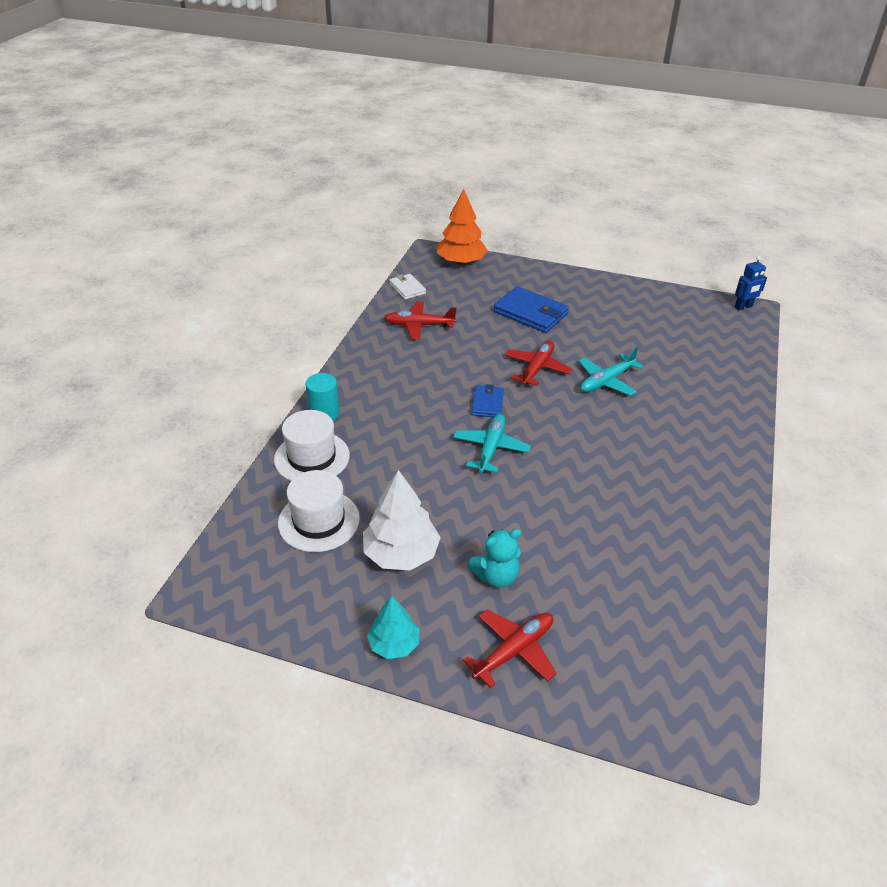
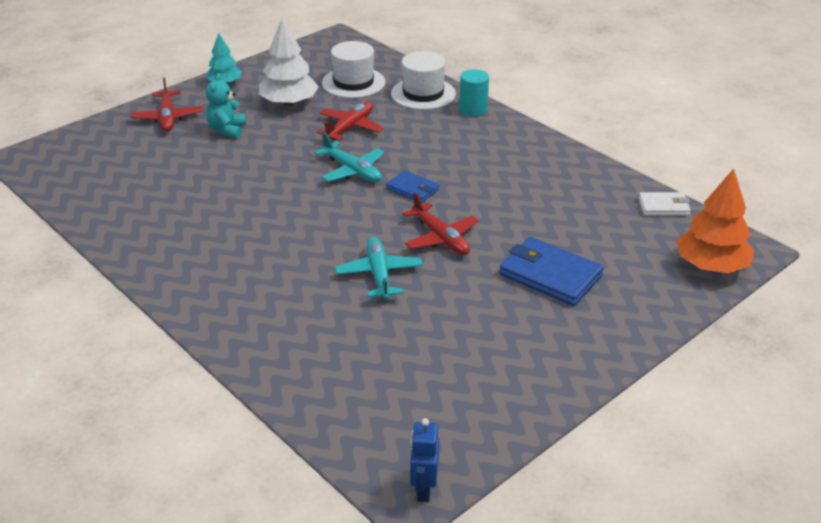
camera: 120 degrees right, 5 degrees down
red plane [384,302,457,339] -> red plane moved to [316,101,384,141]
blue wallet [494,286,569,333] -> blue wallet turned 60 degrees clockwise [499,237,604,306]

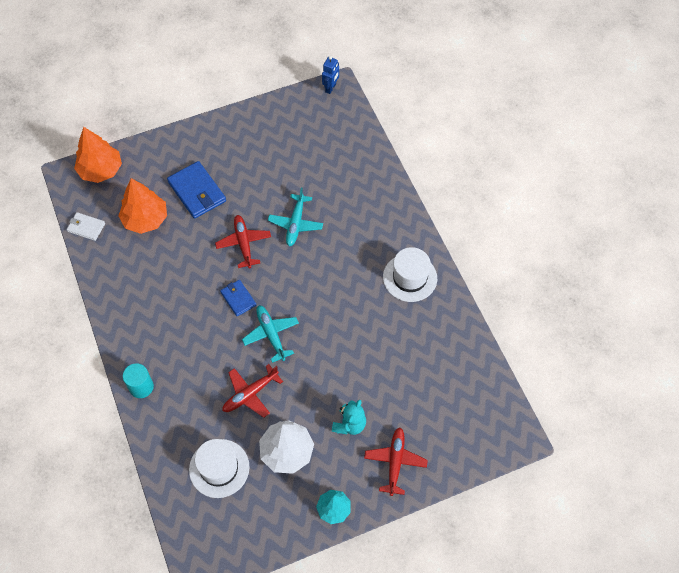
camera: 160 degrees left, 25 degrees up
white hat [391,51,456,110] -> white hat moved to [383,247,437,302]
none -> orange tree [118,178,167,234]

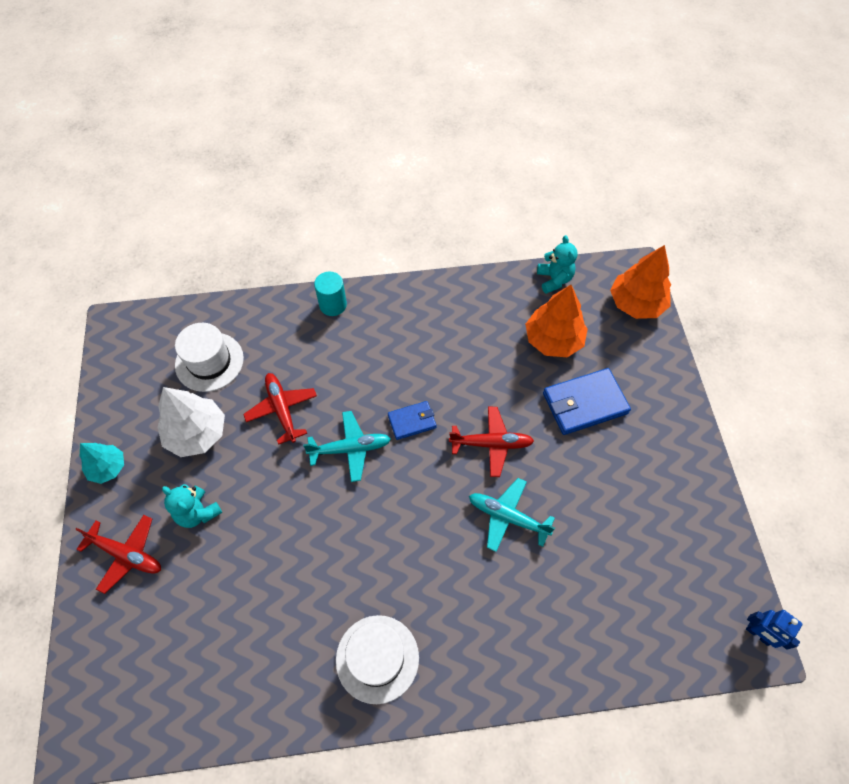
camera: 105 degrees right, 0 degrees up
white wallet [67,212,105,241] -> turquoise teddy bear [537,235,578,294]

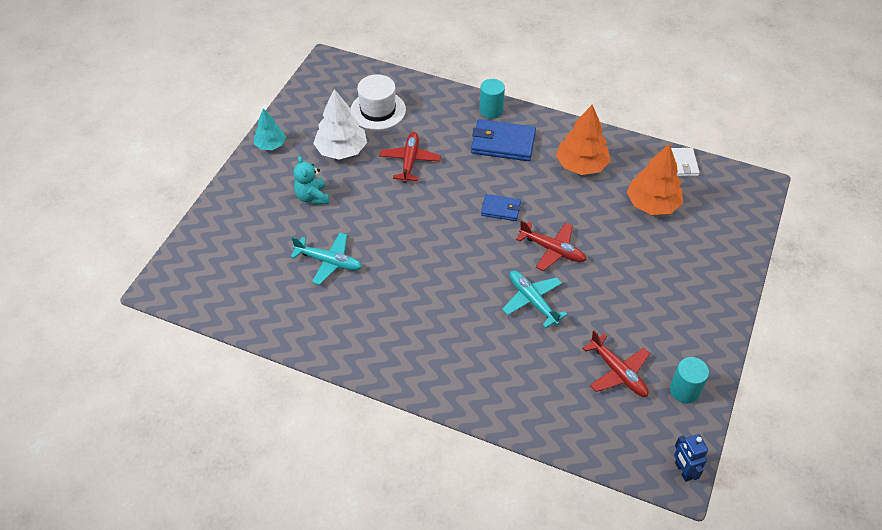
camera: 30 degrees right, 10 degrees down
red plane [75,515,161,594] -> red plane moved to [583,330,650,397]
turquoise plane [303,411,391,482] -> turquoise plane moved to [290,233,362,285]
white hat [336,615,419,704] -> none
turquoise teddy bear [537,235,578,294] -> white wallet [671,148,700,177]
blue wallet [543,368,631,435] -> blue wallet moved to [471,119,536,161]
orange tree [610,245,671,319] -> orange tree moved to [556,105,610,175]
none -> turquoise cylinder [670,357,709,404]

